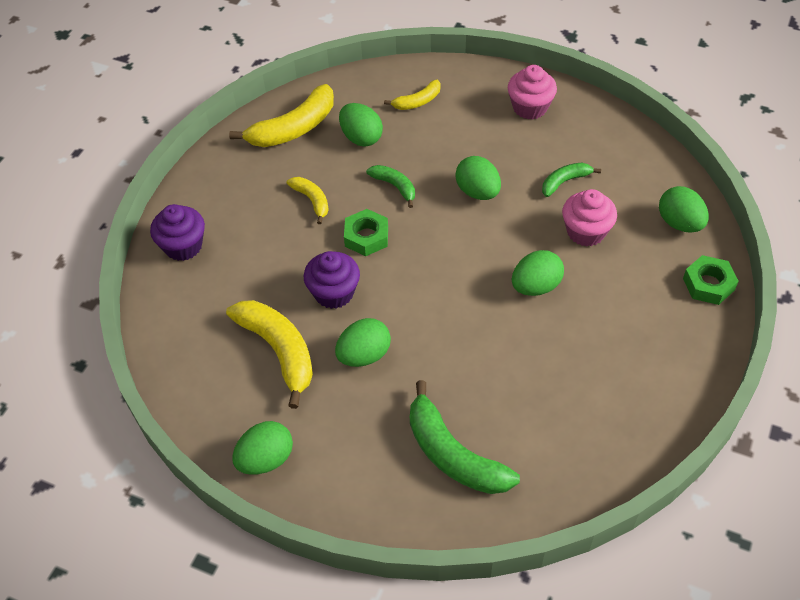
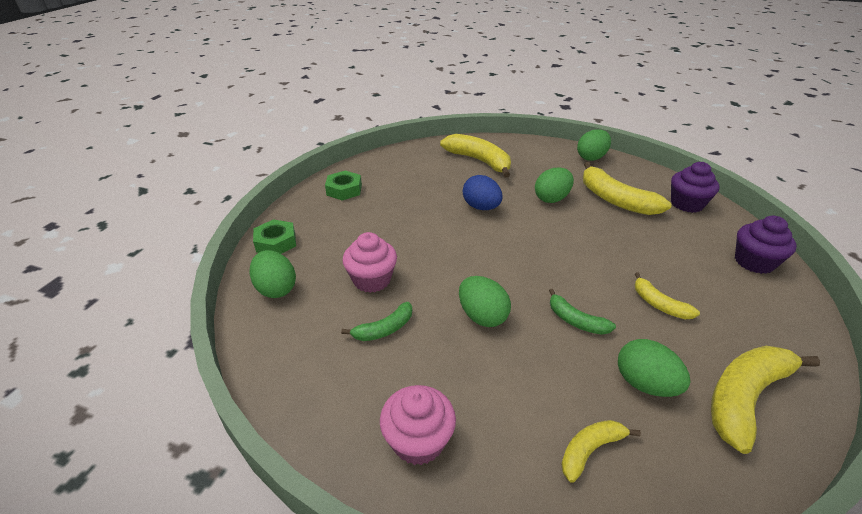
camera: 175 degrees right, 15 degrees down
purple cupcake [304,251,360,309] -> purple cupcake moved to [671,162,720,213]
green nut [344,209,388,256] -> green nut moved to [325,171,362,200]
green banana [410,380,520,494] -> yellow banana [440,134,511,178]
green egg [512,250,564,296] -> none
none -> blue egg [463,175,502,210]

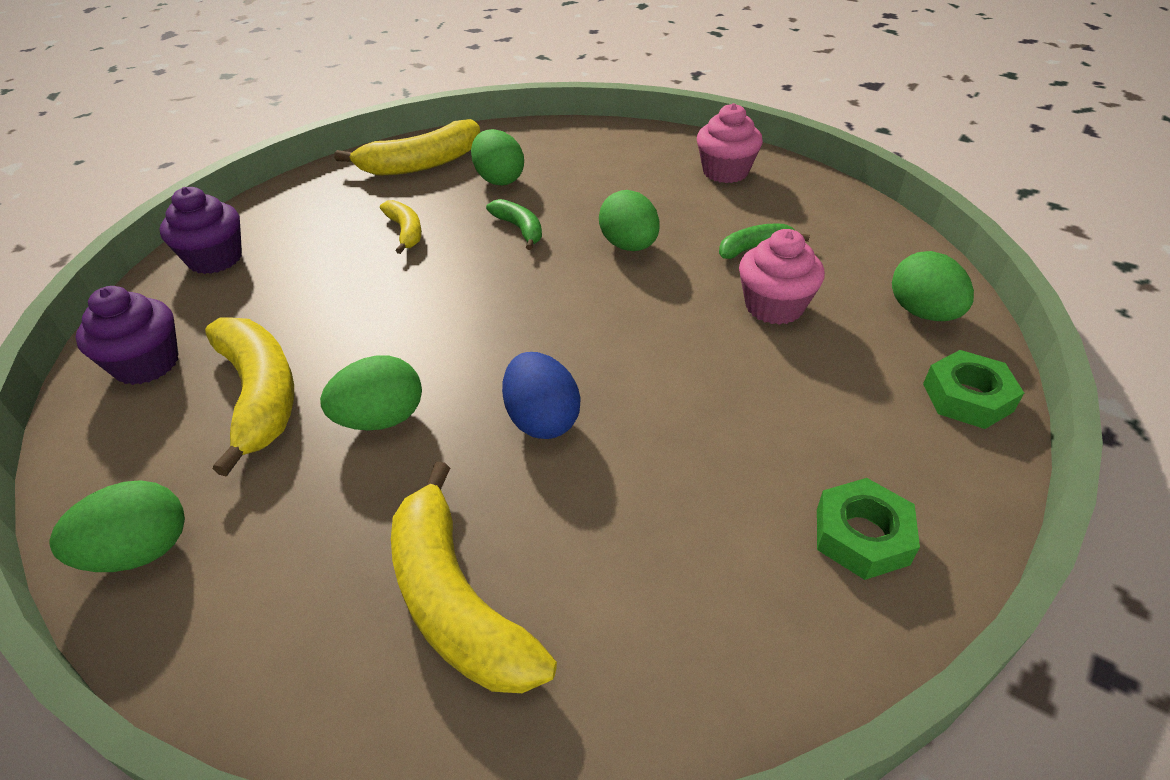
camera: 165 degrees left, 5 degrees up
yellow banana [561,420,641,483] -> none

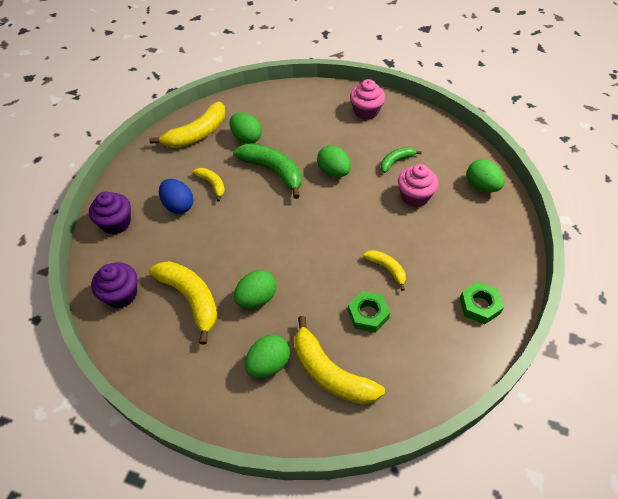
camera: 15 degrees left, 10 degrees up
green egg [49,480,185,572] -> green egg moved to [245,335,290,378]
green banana [486,199,542,250] -> green banana [233,143,301,199], size x1.84
blue egg [502,352,580,439] -> blue egg moved to [159,179,193,214]
green nut [923,350,1024,429] -> green nut moved to [348,291,390,333]
none -> yellow banana [363,250,406,291]

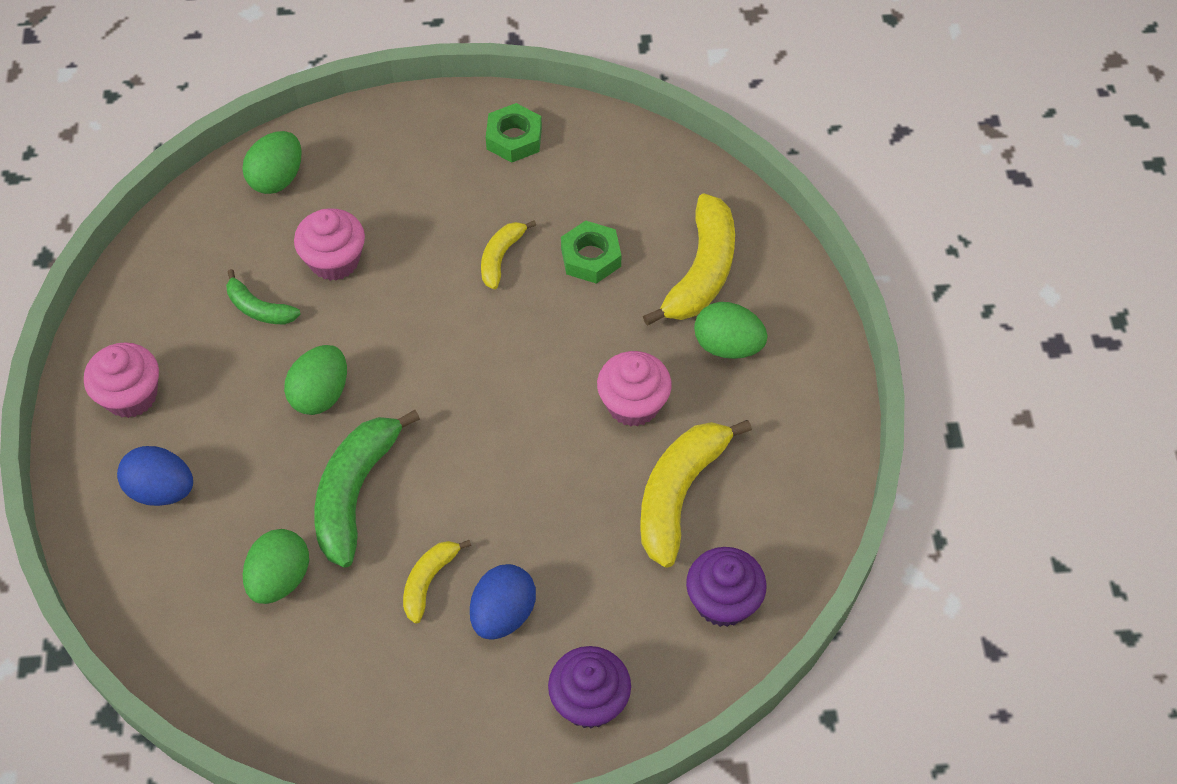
camera: 115 degrees left, 5 degrees up
yellow banana [149,101,225,148] -> none
green egg [234,270,276,308] -> pink cupcake [597,351,672,427]
none -> blue egg [117,446,193,506]

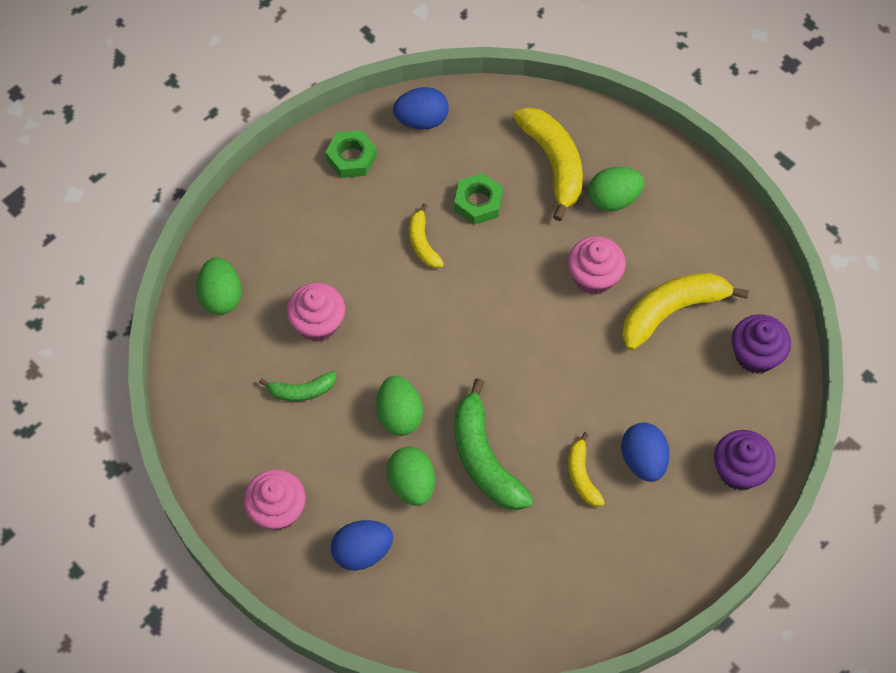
camera: 40 degrees left, 5 degrees up
green egg [243,529,309,604] -> green egg moved to [387,447,435,506]
yellow banana [640,420,752,567] -> yellow banana turned 75 degrees clockwise [622,273,749,350]
none -> blue egg [393,87,449,129]

